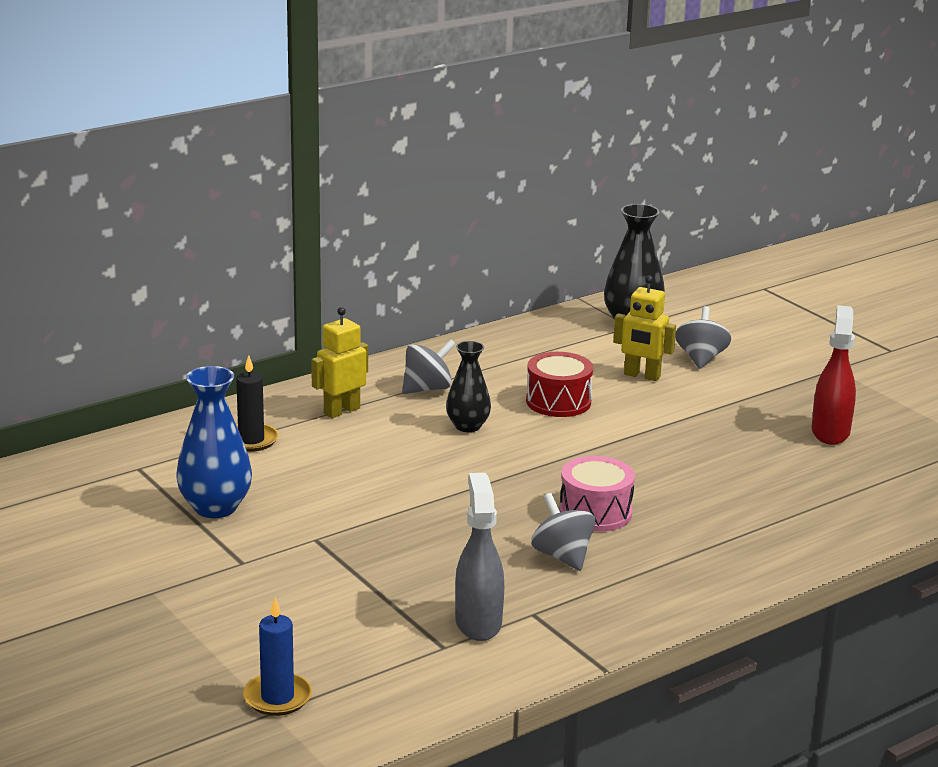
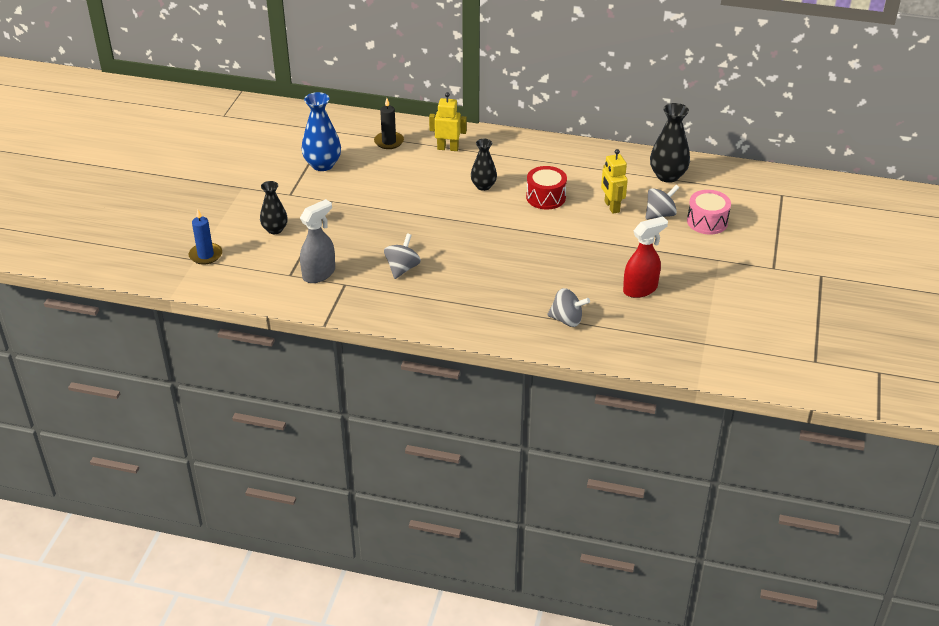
camera: 50 degrees right, 15 degrees up
grey spinning top [402,339,456,394] -> grey spinning top moved to [547,288,590,327]
pink drum [559,456,635,532] -> pink drum moved to [687,190,731,234]
none -> black vase [260,181,288,234]

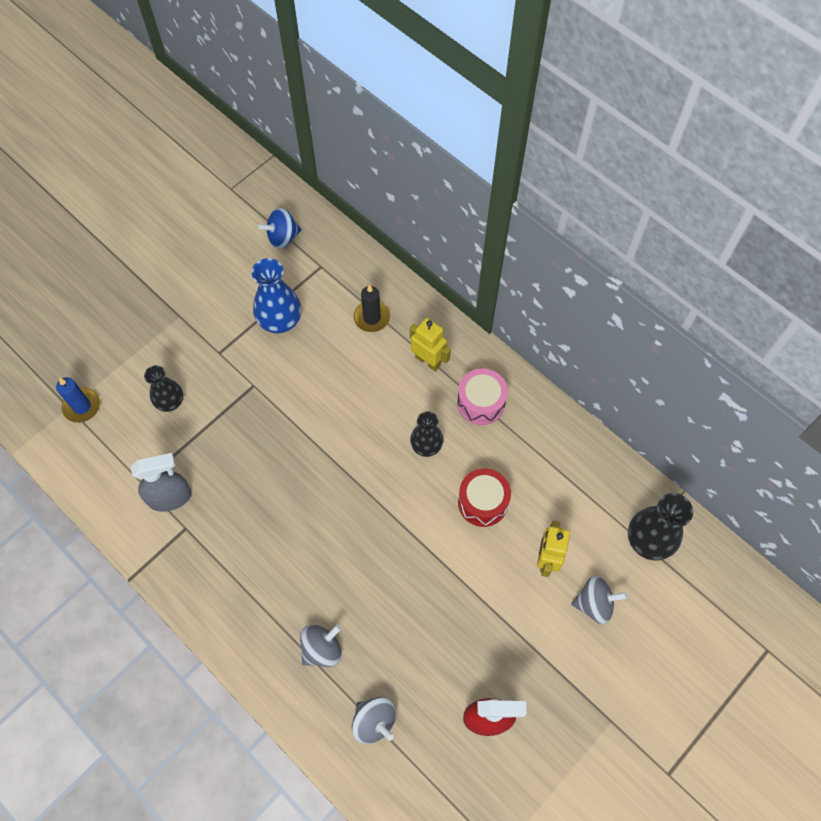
camera: 30 degrees right, 25 degrees up
grey spinning top [384,233,421,279] -> grey spinning top moved to [300,624,342,667]
pink drum [687,190,731,234] -> pink drum moved to [457,368,508,425]
none -> blue spinning top [258,208,301,249]

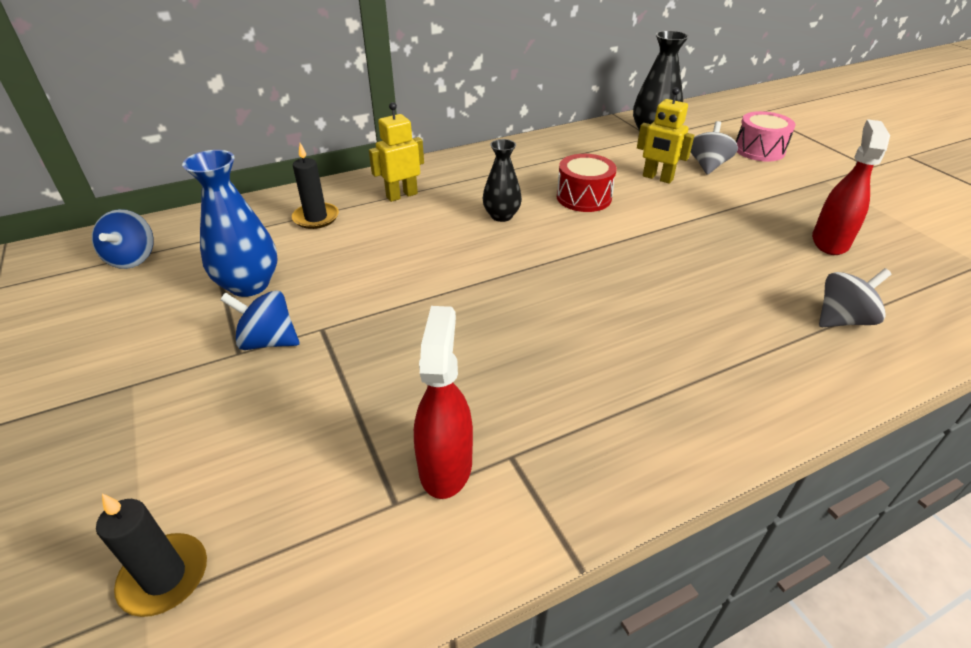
camera: 70 degrees left, 25 degrees down
blue candle [56,377,100,423] -> black candle [96,494,207,617]
grey spray bottle [131,453,192,512] -> red spray bottle [414,306,473,499]
black vase [144,365,183,412] -> none
grey spinning top [300,624,342,667] -> none
pink drum [457,368,508,425] -> pink drum moved to [736,111,795,162]
none -> blue spinning top [220,290,299,350]

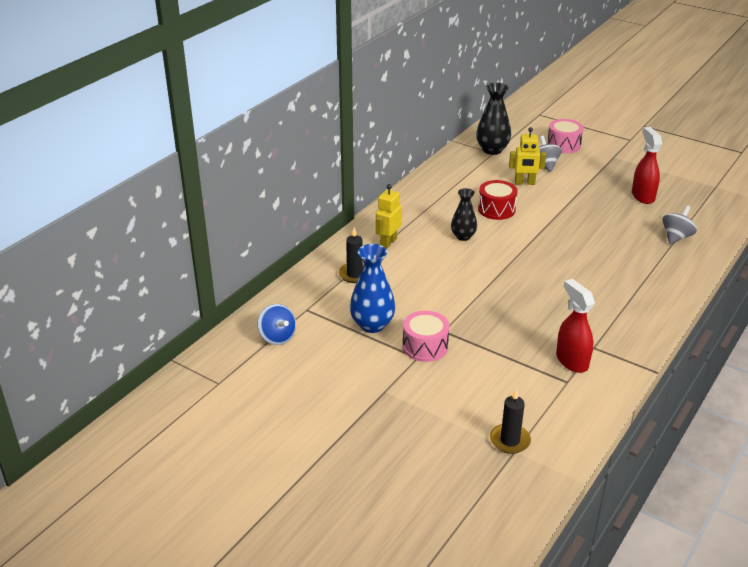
camera: 30 degrees left, 5 degrees down
blue spinning top [220,290,299,350] -> pink drum [403,311,449,362]

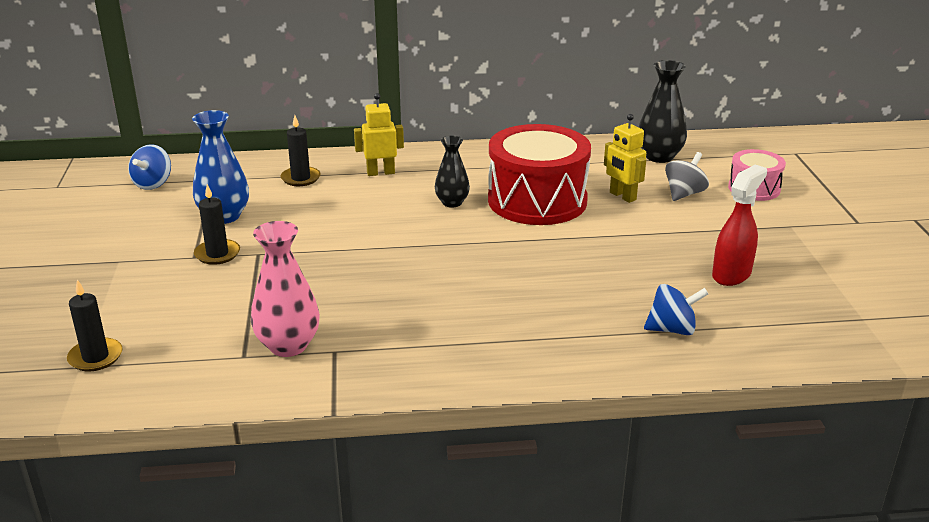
camera: 50 degrees right, 5 degrees down
pink drum [403,311,449,362] -> black candle [194,184,240,265]
red drum [478,180,518,220] -> red drum [488,124,591,225], size x1.91
red spray bottle [556,279,595,373] -> pink vase [251,221,320,357]
grey spinning top [662,205,697,244] -> blue spinning top [644,284,708,335]

